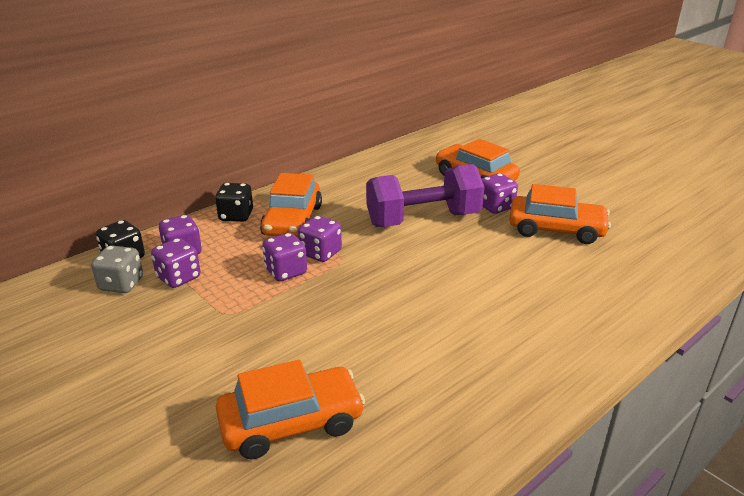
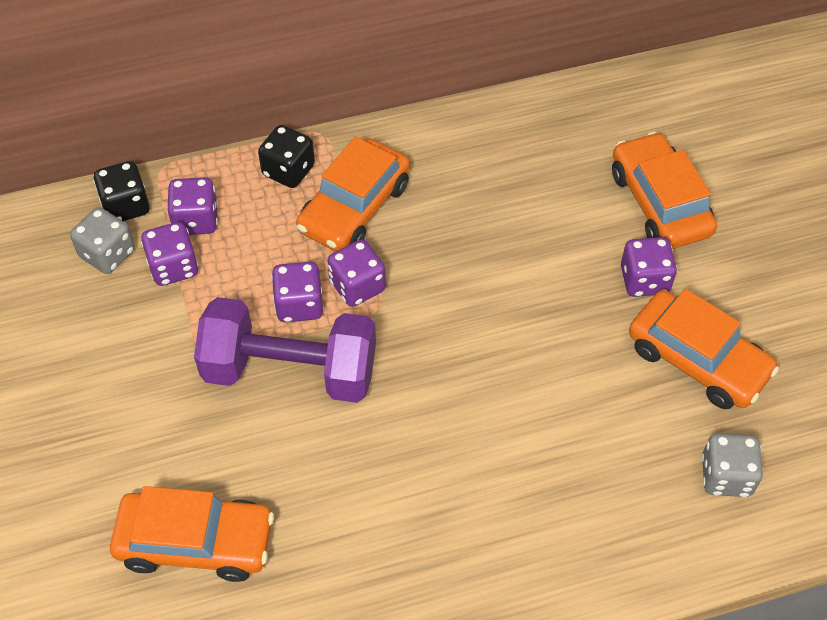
camera: 25 degrees right, 25 degrees up
purple dumbbell [366,164,485,227] -> purple dumbbell moved to [194,297,376,403]
none -> grey dice [701,433,763,497]

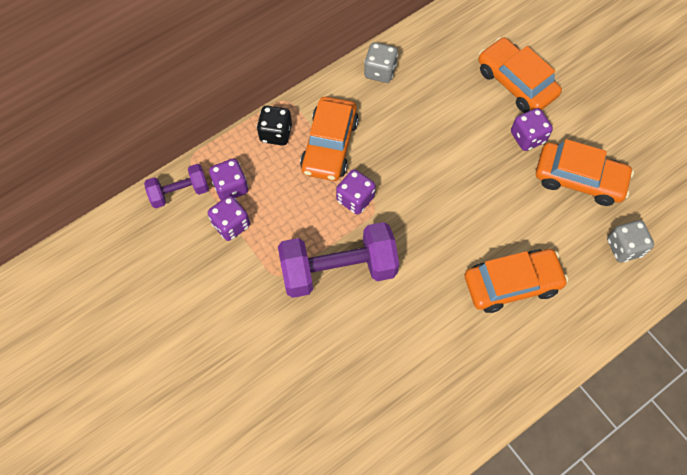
camera: 20 degrees left, 10 degrees up
grey dice [70,207,135,274] -> grey dice moved to [364,42,398,83]
black dice [93,161,150,221] -> purple dumbbell [144,164,209,208]
orange car [110,486,274,582] -> orange car moved to [465,249,568,313]
purple dice [271,262,323,322] -> none

